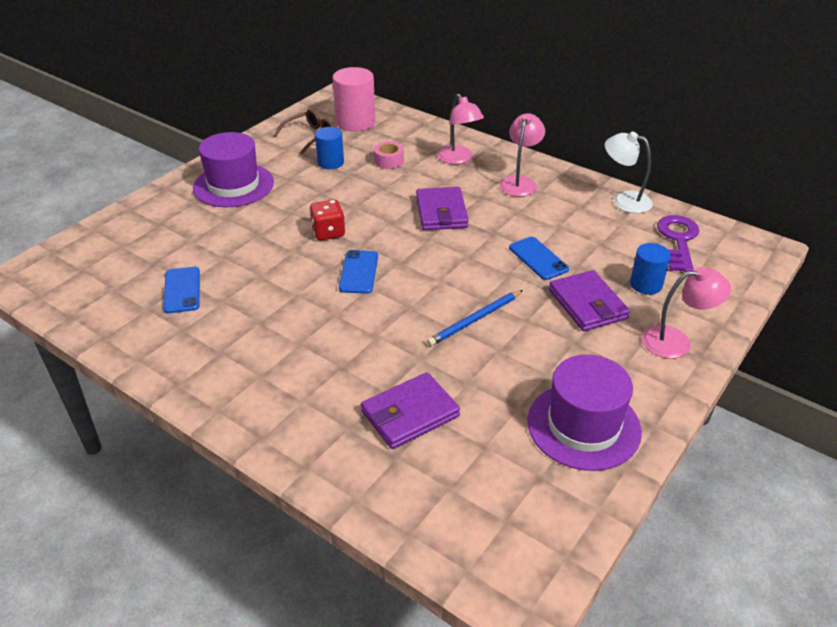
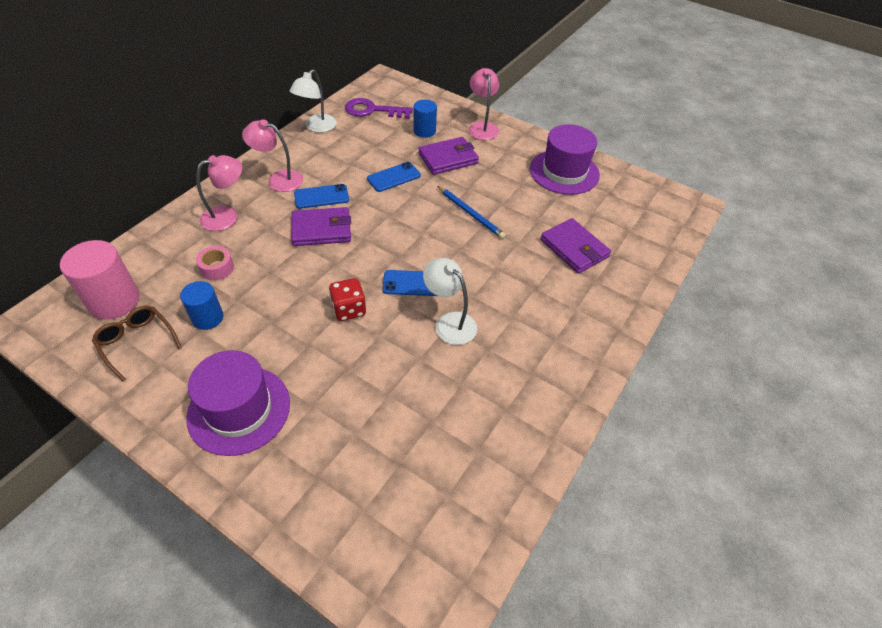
camera: 95 degrees left, 10 degrees up
blue phone [163,267,200,314] -> blue phone moved to [294,184,349,209]
none -> white lamp [423,258,477,345]

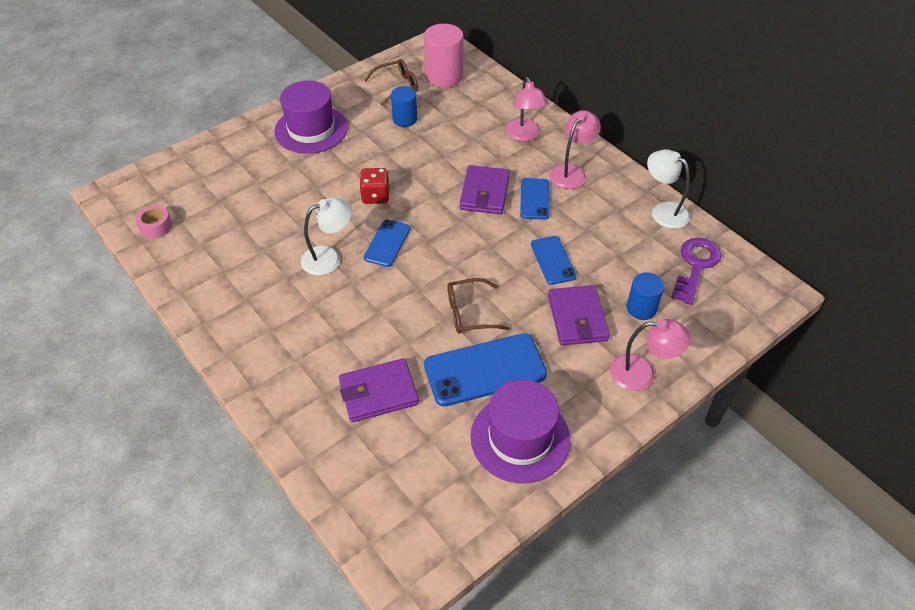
camera: 110 degrees right, 0 degrees up
pink tape [196,246,234,280] -> pink tape moved to [135,205,172,239]
blue pencil [437,186,506,239] -> brown glasses [447,278,510,334]
none -> blue phone [424,333,547,407]

